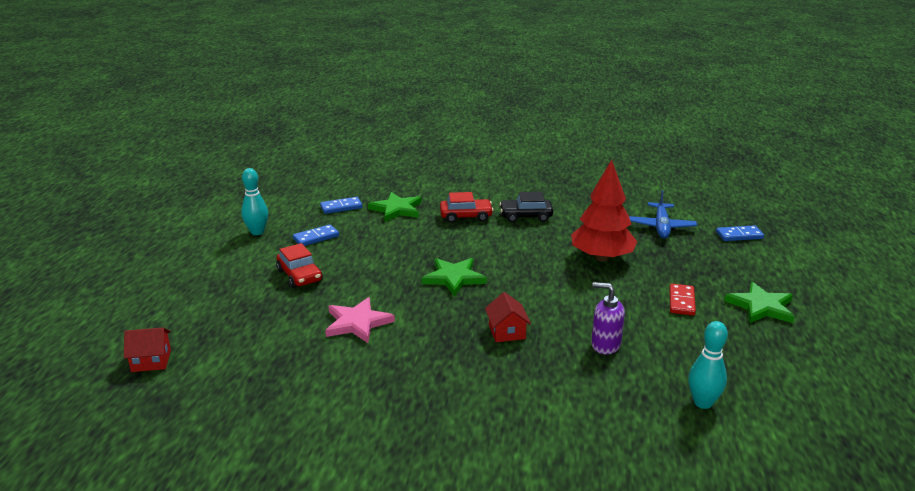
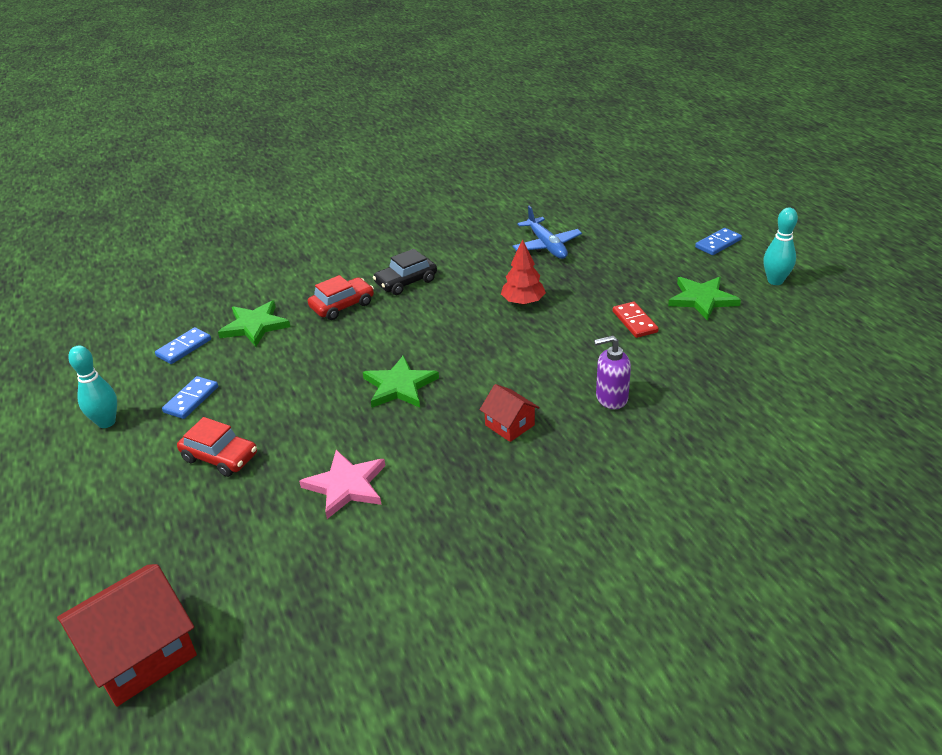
camera: 30 degrees left, 10 degrees up
red house [124,327,171,372] -> red house [57,564,197,707], size x1.86
red tree [571,160,637,261] -> red tree [501,239,546,305], size x0.61
turquoise bowling pin [688,321,728,409] -> turquoise bowling pin moved to [763,207,798,285]
blue domino [716,225,764,241] -> blue domino moved to [695,228,742,255]

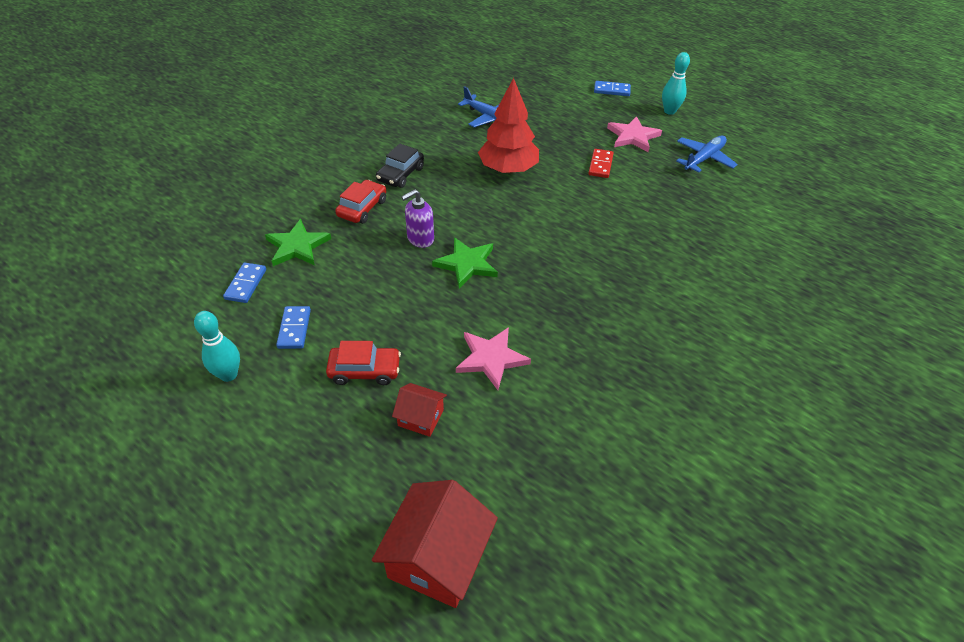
camera: 30 degrees left, 10 degrees up
red house [480,384,540,442] -> red house moved to [392,383,447,437]
red tree [501,239,546,305] -> red tree [478,78,539,174], size x1.64
purple soap dispenser [594,335,631,409] -> purple soap dispenser moved to [401,189,434,248]
red domino [613,302,659,338] -> red domino turned 60 degrees clockwise [588,149,614,178]
green star [668,277,741,321] -> pink star [607,116,662,152]
blue domino [695,228,742,255] -> blue domino turned 75 degrees clockwise [594,81,631,96]
none -> blue plane [676,136,738,172]

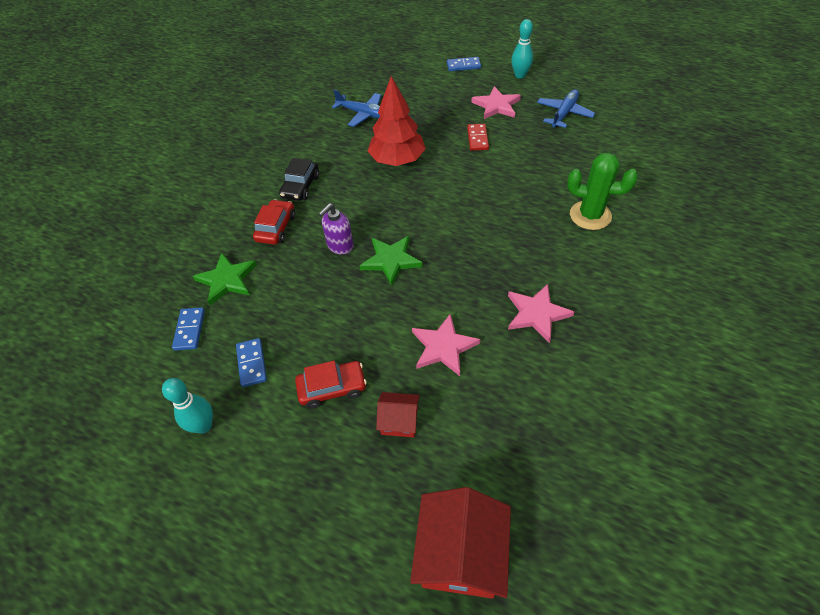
camera: 10 degrees left, 5 degrees up
none -> pink star [508,284,574,343]
none -> green cactus [567,153,638,230]

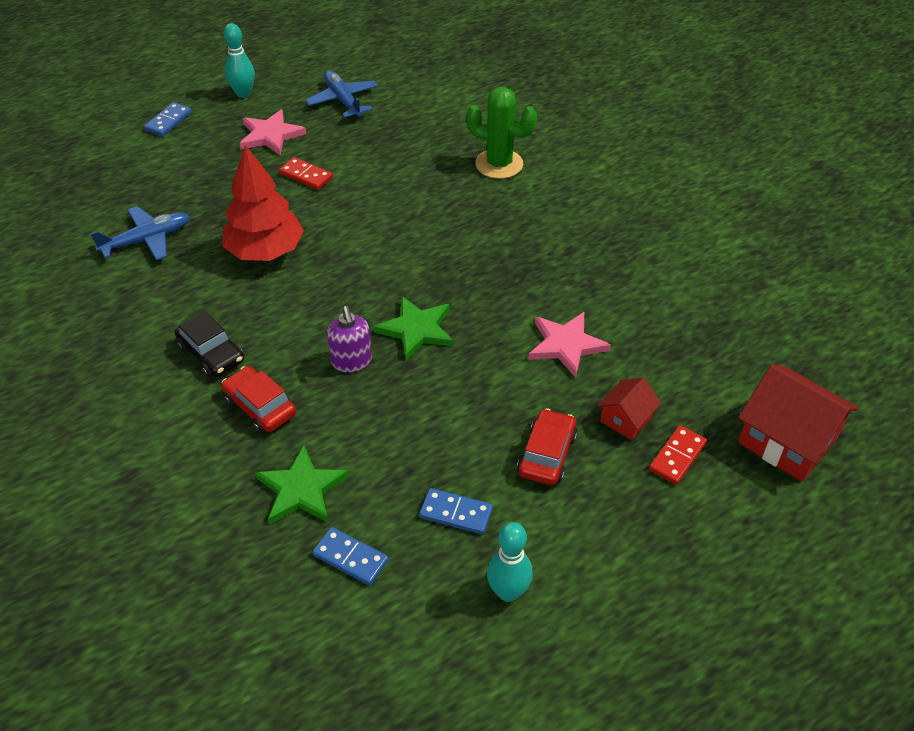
camera: 60 degrees left, 5 degrees down
pink star [508,284,574,343] -> none
green cactus [567,153,638,230] -> green cactus turned 60 degrees clockwise [466,87,537,179]
none -> red domino [649,425,707,485]

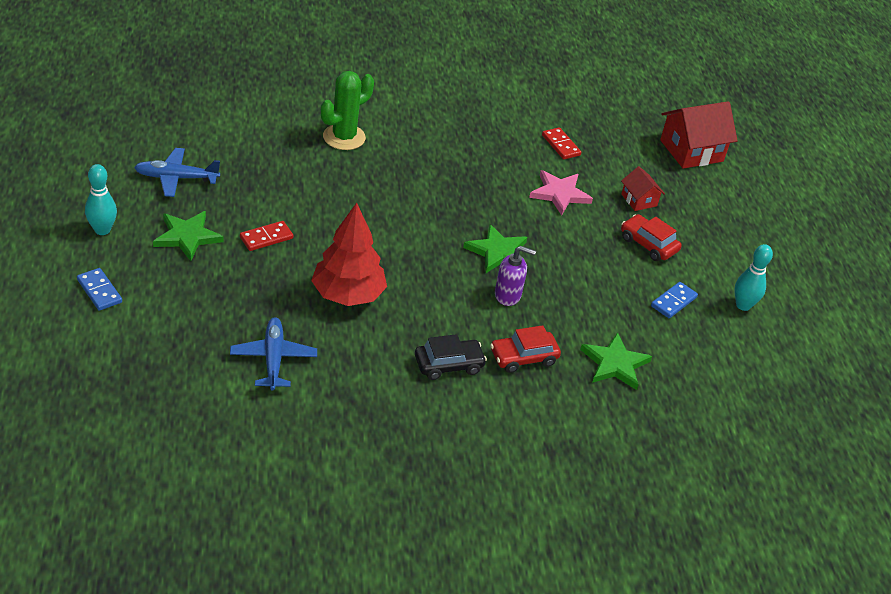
camera: 70 degrees left, 5 degrees down
pink star [240,109,306,156] -> green star [153,211,223,261]
blue domino [312,527,389,585] -> none
red domino [649,425,707,485] -> red domino moved to [542,127,581,159]

